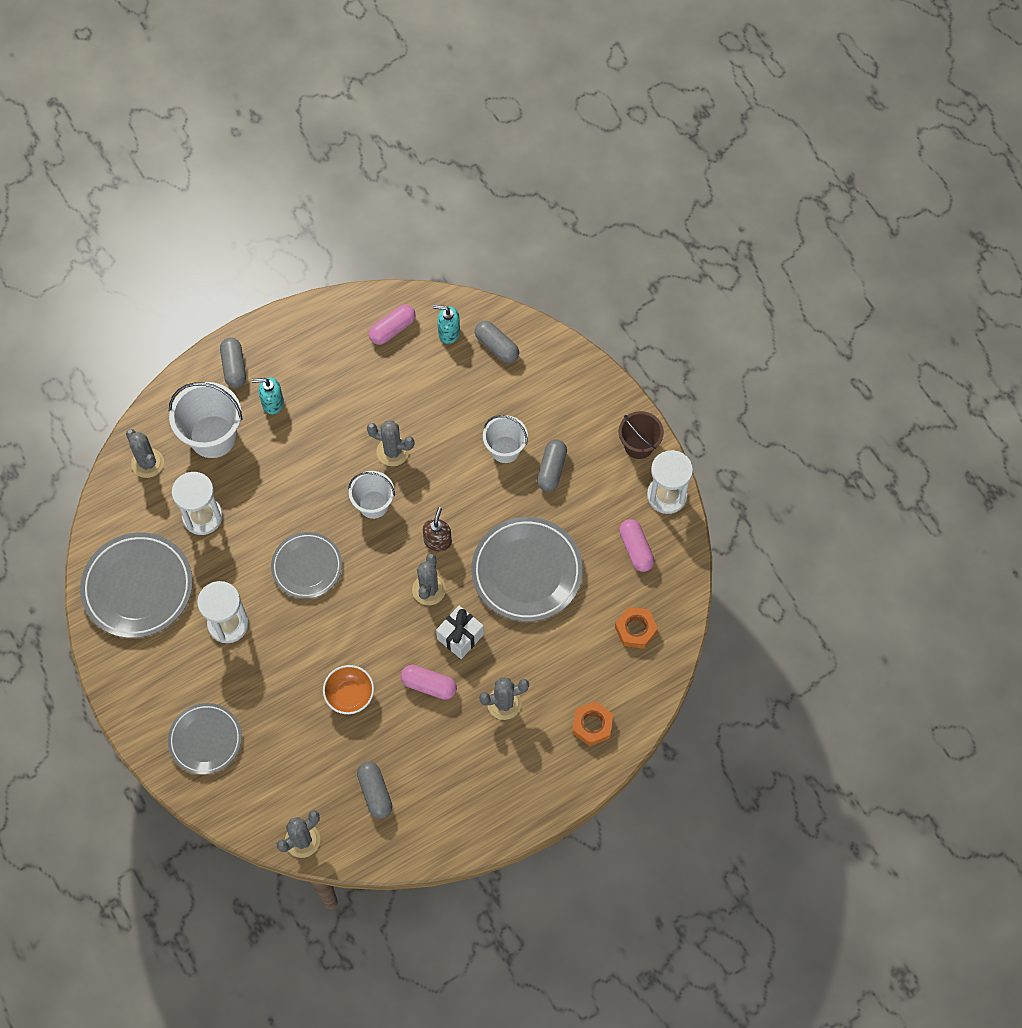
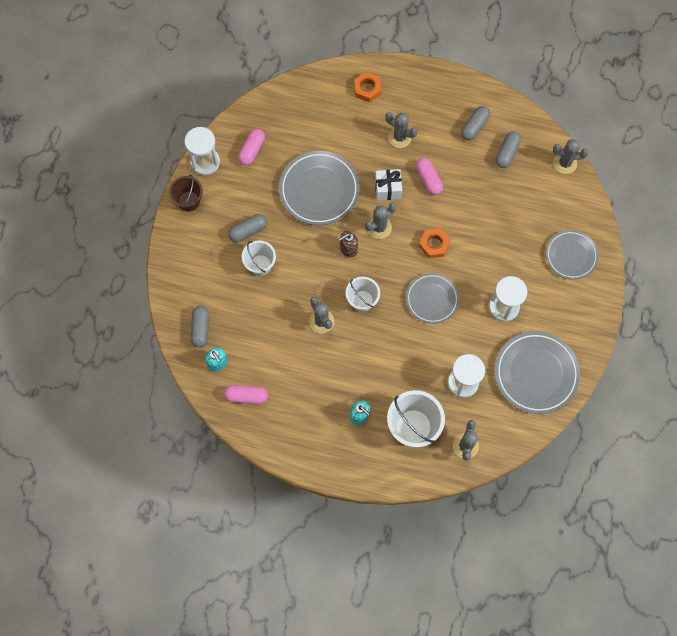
camera: 135 degrees left, 5 degrees up
grey capsule [220,337,246,388] -> grey capsule moved to [461,106,490,141]
orange bowl [323,665,374,714] -> none
orange nut [615,607,658,649] -> orange nut moved to [419,228,450,258]

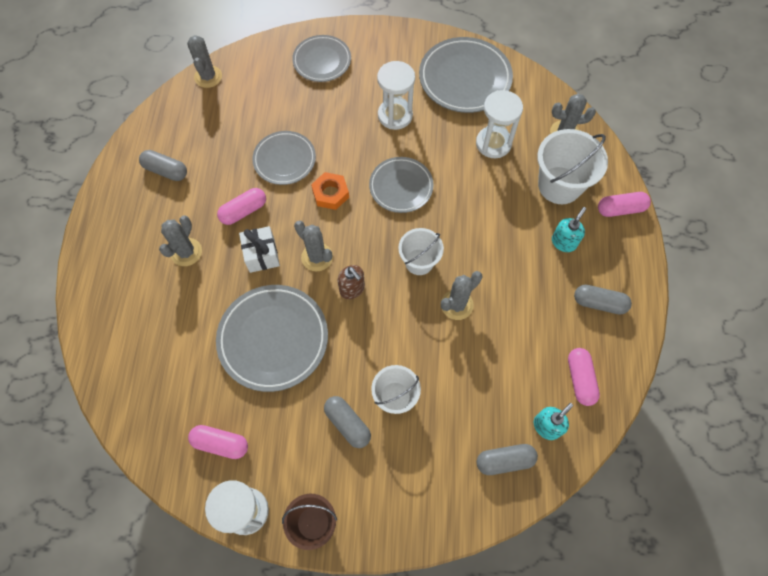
camera: 100 degrees left, 5 degrees down
orange nut [354,72,382,102] -> none
grey capsule [495,131,521,168] -> grey capsule moved to [574,285,632,315]
none -> grey plate [252,131,316,185]
none -> pink capsule [598,192,651,217]

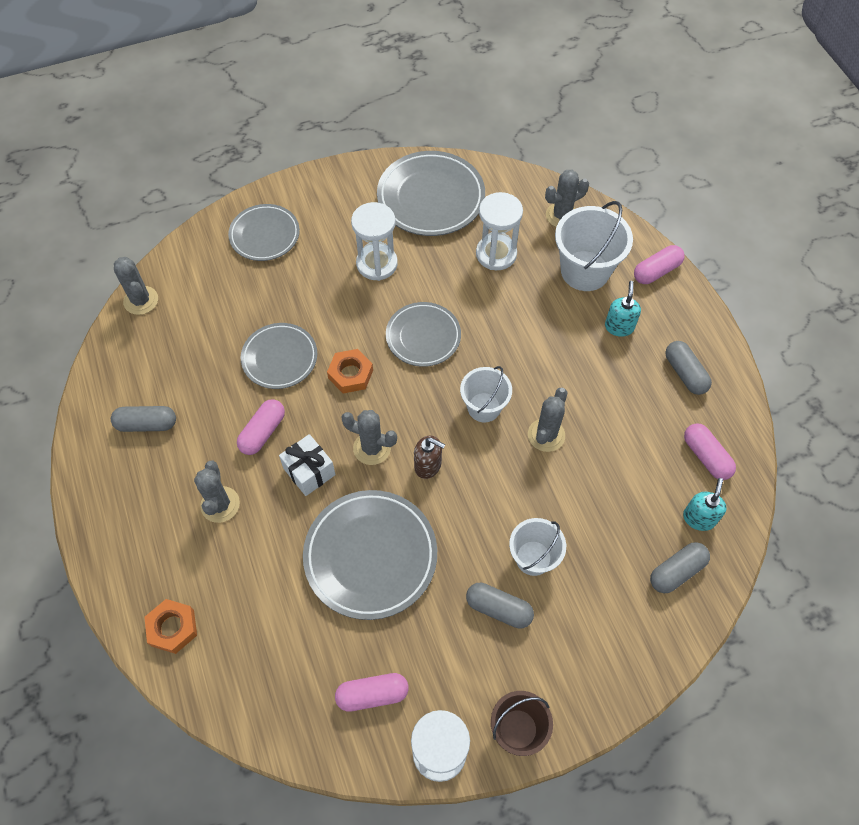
camera: 25 degrees left, 5 degrees down
grey capsule [574,285,632,315] -> grey capsule turned 75 degrees clockwise [665,341,712,395]
none -> orange nut [144,599,197,654]

